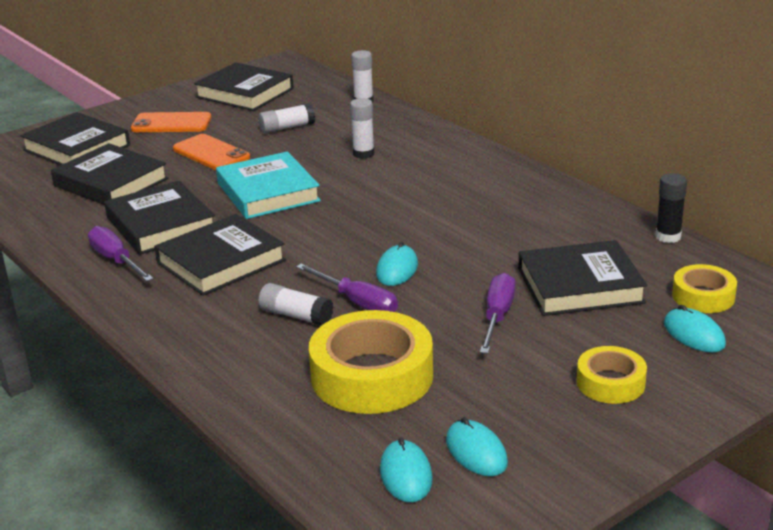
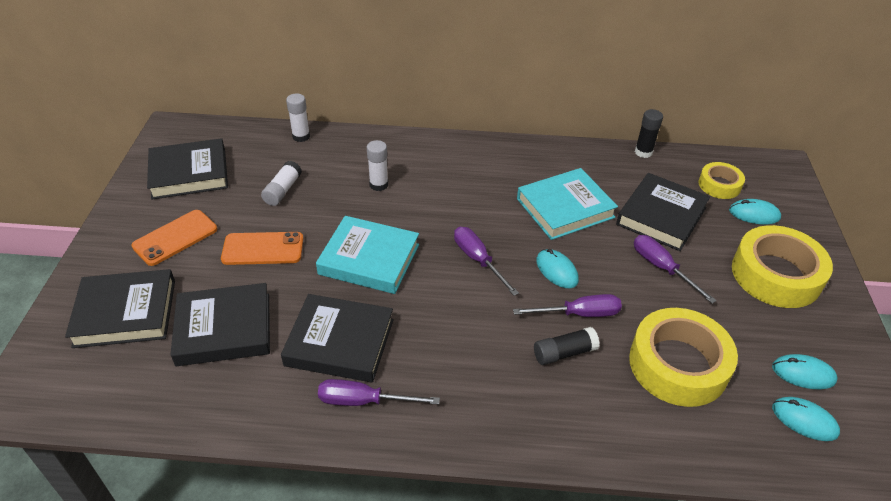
camera: 50 degrees left, 15 degrees up
black book [154,214,286,296] -> none
white glue stick [259,283,333,326] -> black glue stick [534,327,600,365]
yellow tape [577,346,647,404] -> yellow tape [732,225,833,308], size x1.84
none -> purple screwdriver [454,227,519,296]
none -> turquoise book [517,168,618,240]

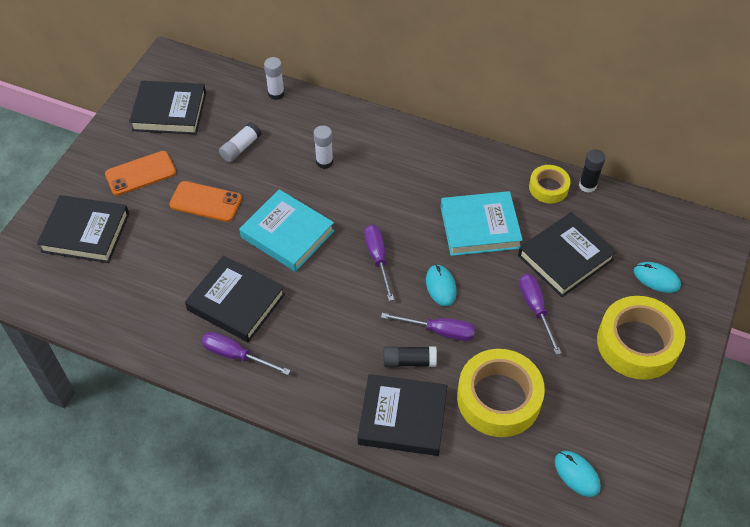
camera: 20 degrees right, 10 degrees up
black book [170,283,270,366] -> black book moved to [358,374,447,456]
yellow tape [698,162,745,199] -> yellow tape moved to [529,165,571,203]
turquoise mouse [772,354,837,389] -> none

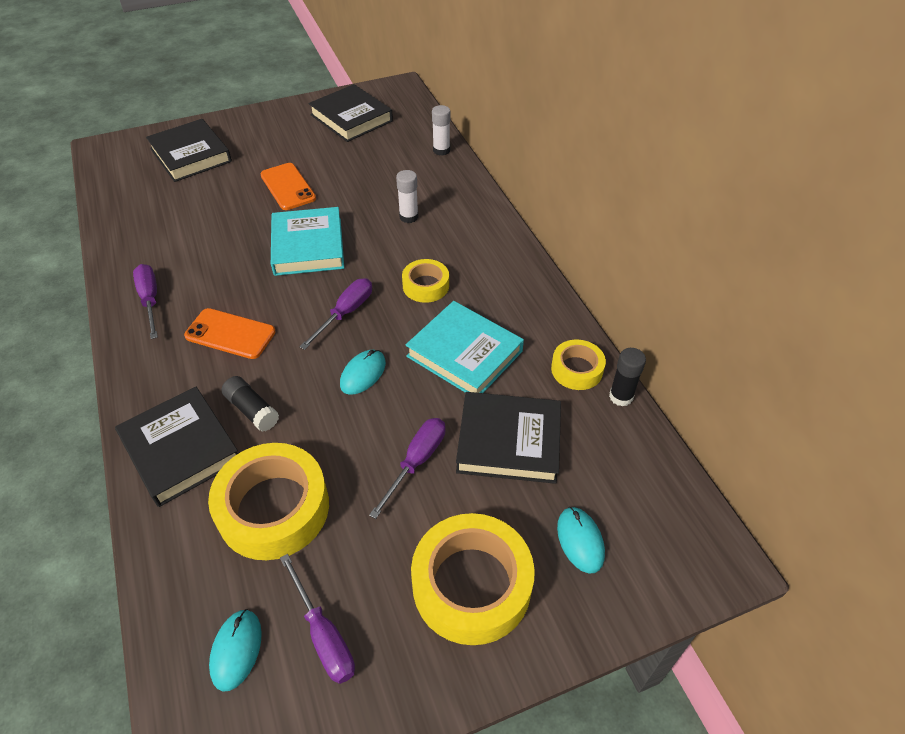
camera: 45 degrees right, 5 degrees down
orange phone [105,151,176,196] -> orange phone moved to [184,308,276,359]
black book [185,255,285,343] -> none
white glue stick [219,122,261,162] -> none
purple screwdriver [381,313,475,341] -> purple screwdriver moved to [280,554,355,684]
none -> yellow tape [402,259,449,303]

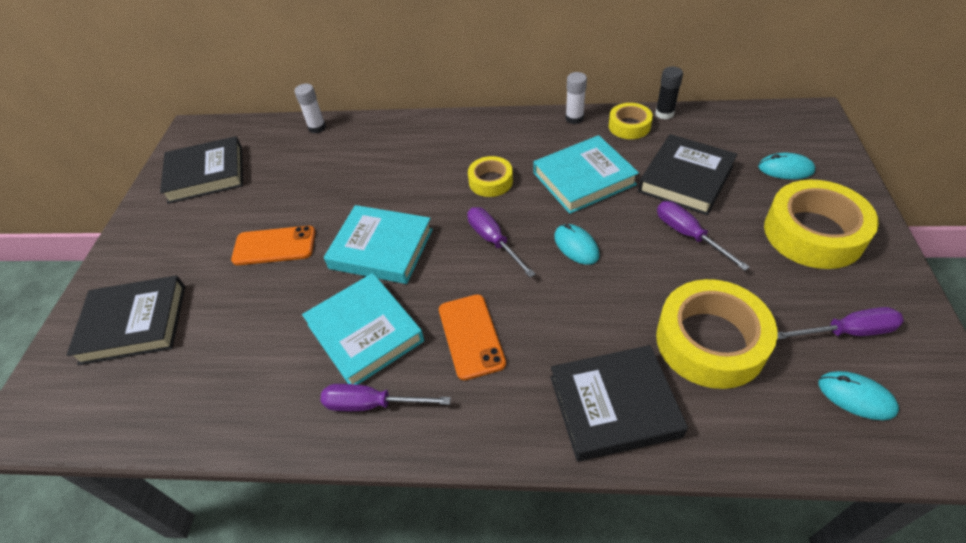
camera: 60 degrees left, 0 degrees up
orange phone [184,308,276,359] -> orange phone turned 60 degrees counterclockwise [439,294,506,380]
black glue stick [221,376,279,432] -> none
white glue stick [396,170,419,223] -> white glue stick moved to [565,72,587,124]
none -> turquoise book [302,273,424,385]

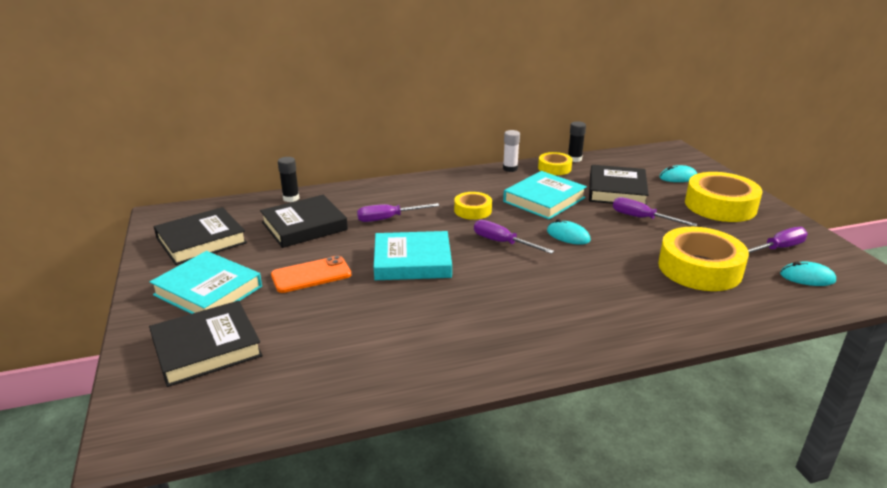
camera: 25 degrees left, 20 degrees down
white glue stick [294,84,326,133] -> black glue stick [278,157,299,202]
turquoise book [302,273,424,385] -> turquoise book moved to [150,251,262,314]
purple screwdriver [321,384,451,411] -> purple screwdriver moved to [357,203,440,222]
orange phone [439,294,506,380] -> none
black book [550,345,688,462] -> black book moved to [260,195,348,248]

